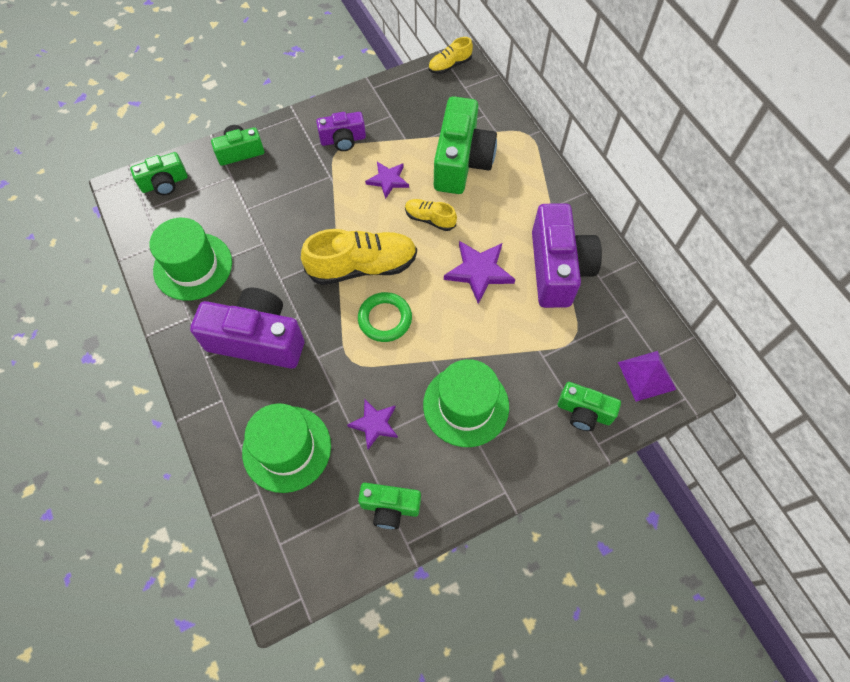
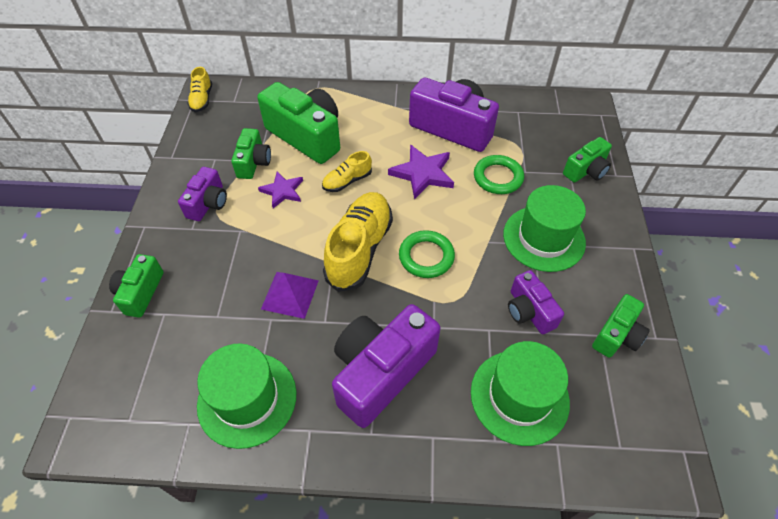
camera: 60 degrees left, 10 degrees down
green camera [130,152,187,195] -> green camera moved to [231,128,271,179]
purple star [347,400,398,449] -> purple camera [508,270,564,334]
purple pyramid [618,351,677,402] -> purple pyramid moved to [261,272,319,319]
none -> green ring [474,155,524,194]

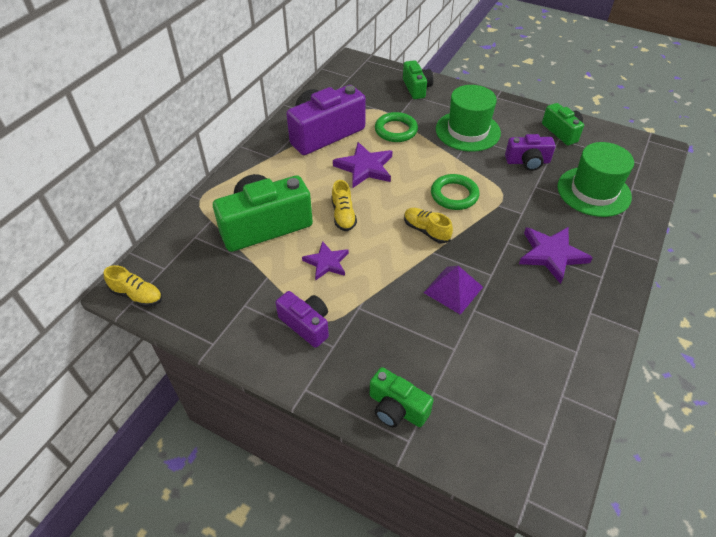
camera: 65 degrees left, 5 degrees down
green hat [197,344,297,449] -> none
green camera [231,128,271,179] -> none
yellow shoe [323,192,393,292] -> yellow shoe [404,208,453,244], size x0.52
purple camera [332,304,440,428] -> purple star [519,227,593,284]

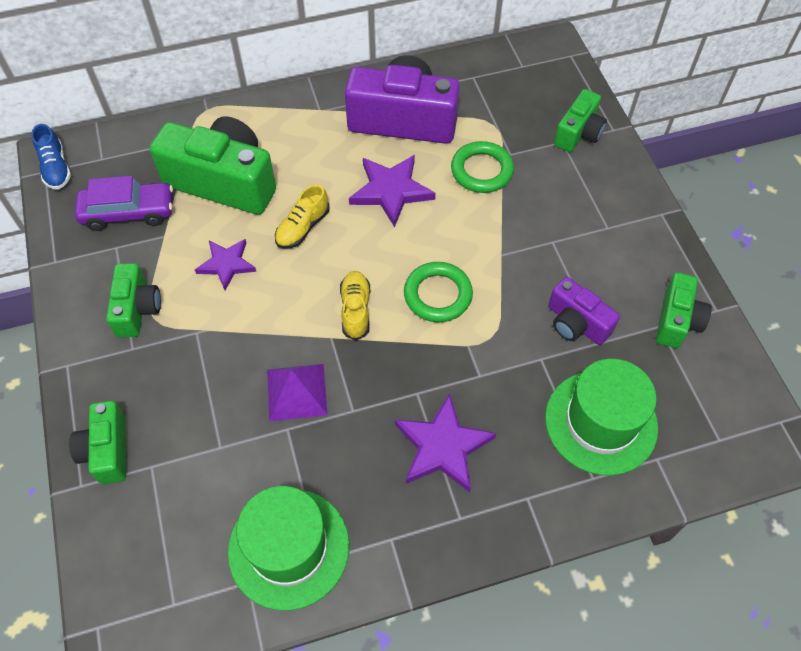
camera: 45 degrees right, 10 degrees up
yellow shoe [104,265,162,307] -> blue shoe [31,124,71,190]
purple camera [275,291,329,348] -> green camera [106,263,161,337]
green hat [436,85,501,152] -> green hat moved to [228,486,349,611]
none -> purple car [75,176,173,231]

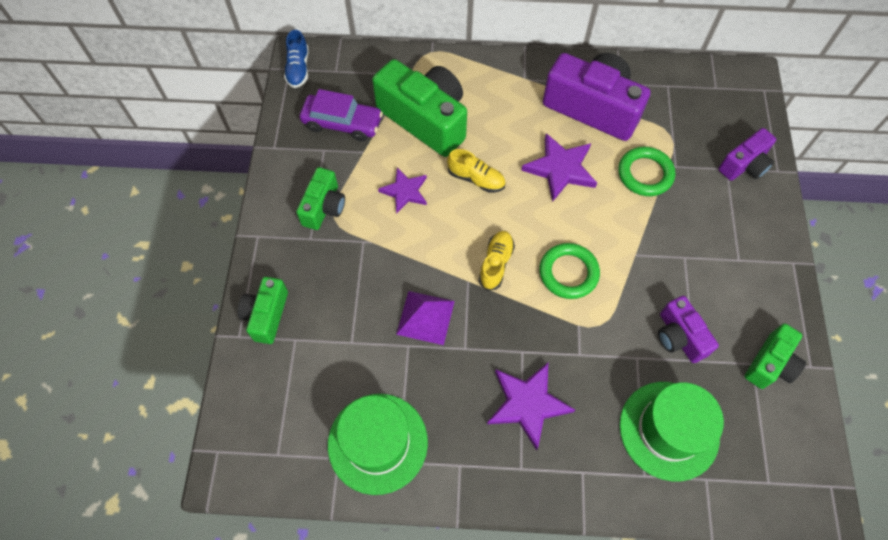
camera: 20 degrees right, 5 degrees up
yellow shoe [275,185,329,249] -> yellow shoe turned 120 degrees counterclockwise [447,149,505,192]
green camera [554,89,607,152] -> purple camera [718,128,776,181]

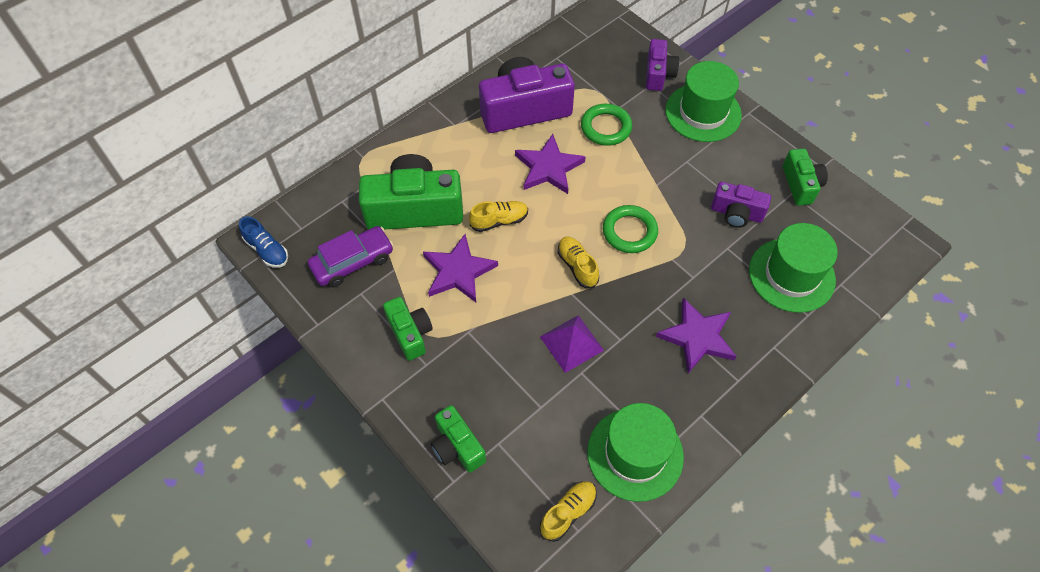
camera: 45 degrees left, 5 degrees down
purple star [378,167,427,214] -> purple star [423,234,498,302], size x1.51
none -> yellow shoe [539,482,597,542]
none -> green hat [665,61,742,142]

